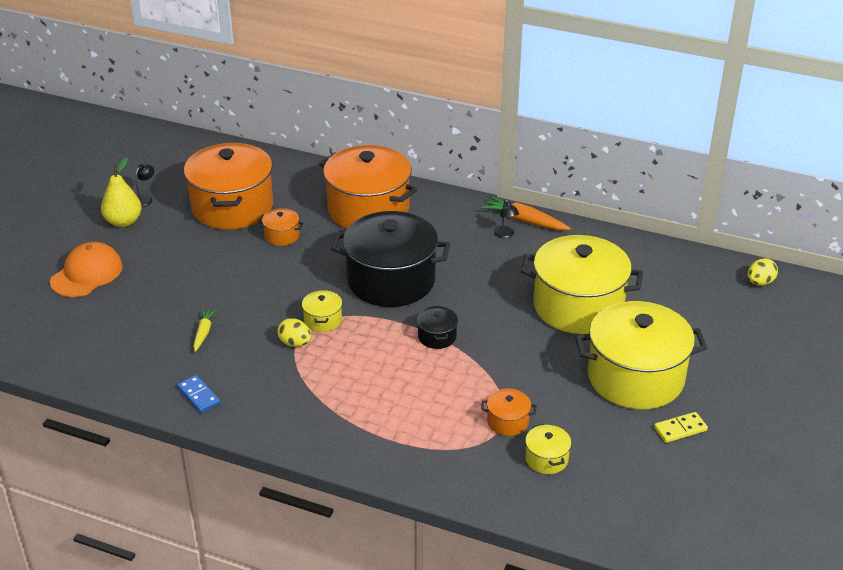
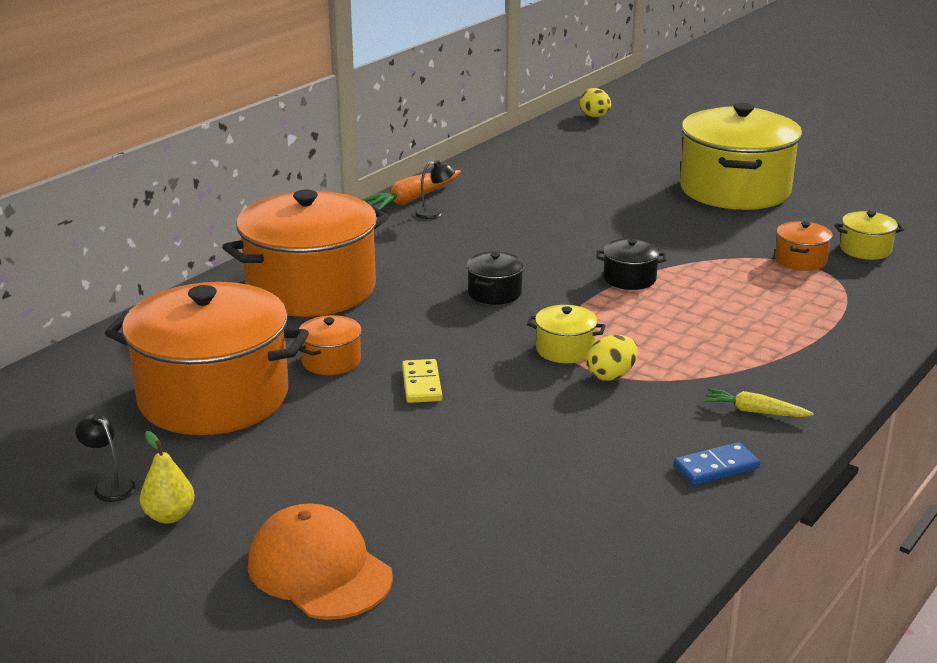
camera: 75 degrees left, 10 degrees down
yellow pear [101,158,142,227] -> yellow pear [140,431,195,524], size x0.65
yellow carrot [193,308,217,352] -> yellow carrot moved to [704,389,814,417]
black pot [331,211,450,307] -> black pot [466,252,524,305], size x0.42
yellow pot [521,235,643,334] -> none
yellow domino [654,412,708,443] -> yellow domino moved to [402,359,442,403]

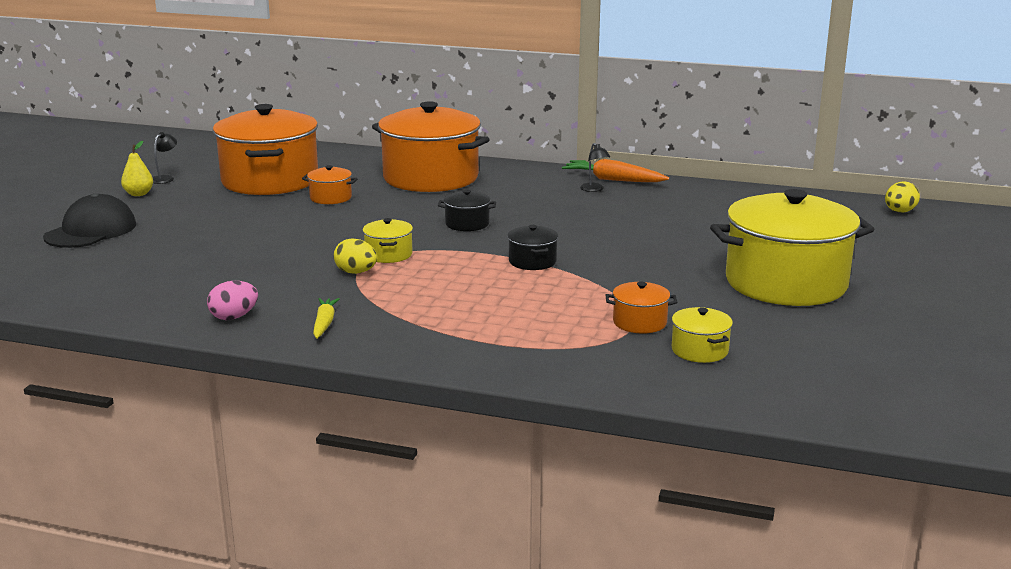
camera: 70 degrees right, 5 degrees down
orange cap [248,504,393,620] -> black cap [43,193,136,248]
yellow domino [402,359,442,403] -> none
blue domino [674,442,760,485] -> pink egg [207,281,258,320]

